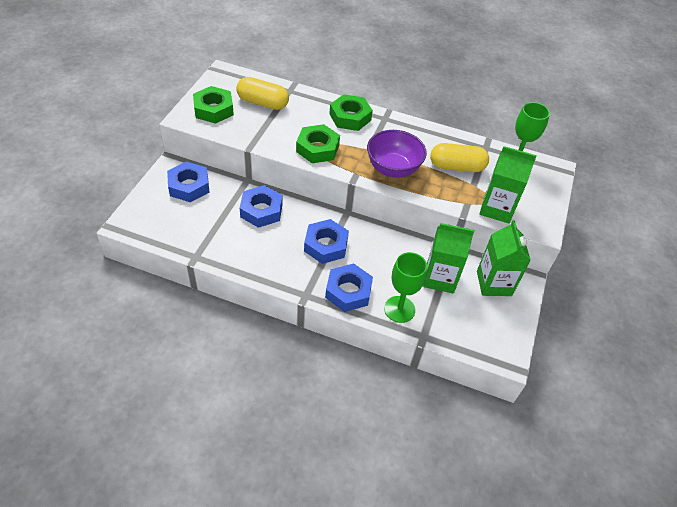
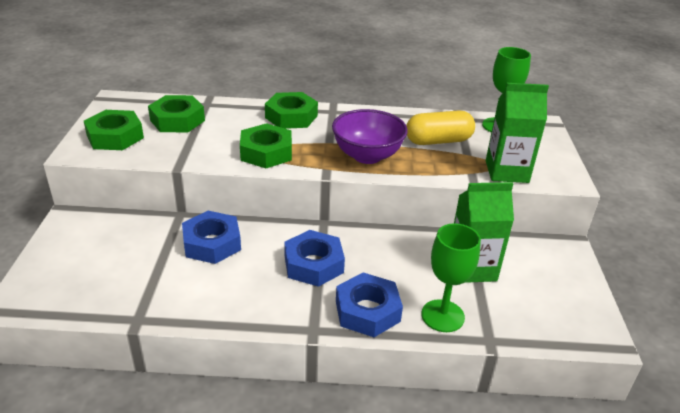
camera: 15 degrees left, 15 degrees down
blue nut [167,161,210,202] -> none
yellow capsule [237,77,289,110] -> green nut [148,95,205,132]
green carton [477,220,531,296] -> none

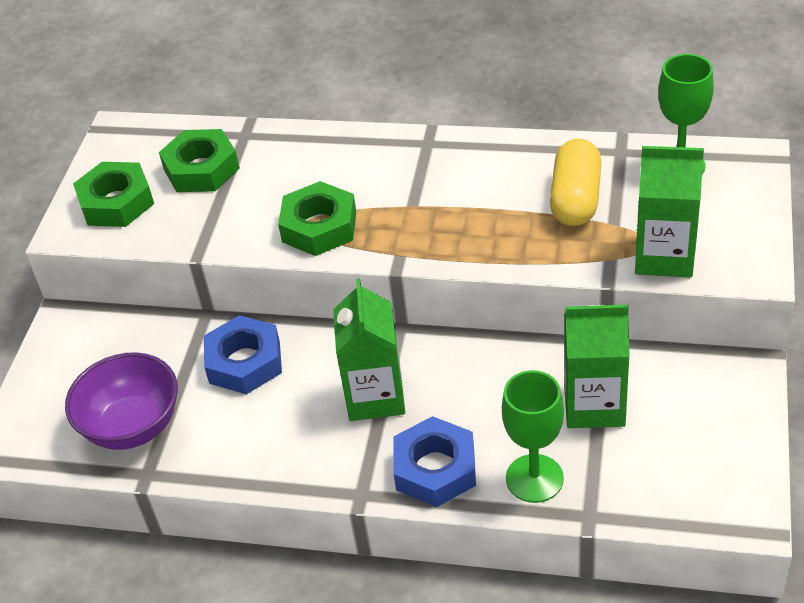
camera: 15 degrees right, 10 degrees up
green nut [265,92,318,129] -> none
blue nut [284,230,345,287] -> green carton [333,278,405,421]
purple bowl [332,109,408,164] -> purple bowl moved to [65,352,178,450]
yellow capsule [406,111,475,145] -> yellow capsule turned 75 degrees counterclockwise [550,139,602,226]

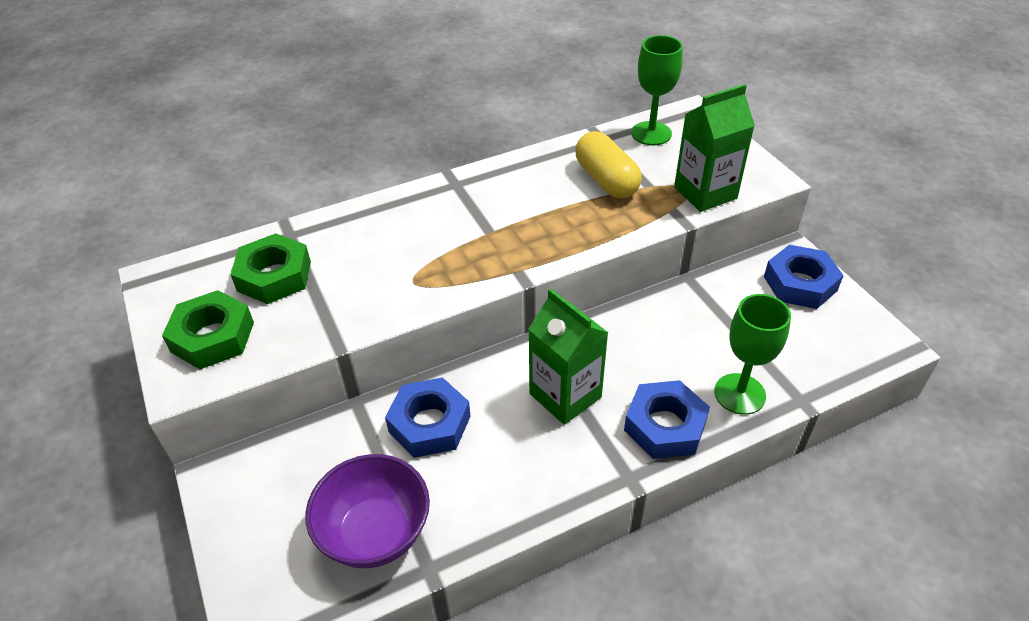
camera: 40 degrees left, 0 degrees up
green nut [278,181,356,256] -> none
green carton [564,304,630,428] -> none
none -> blue nut [764,245,844,309]

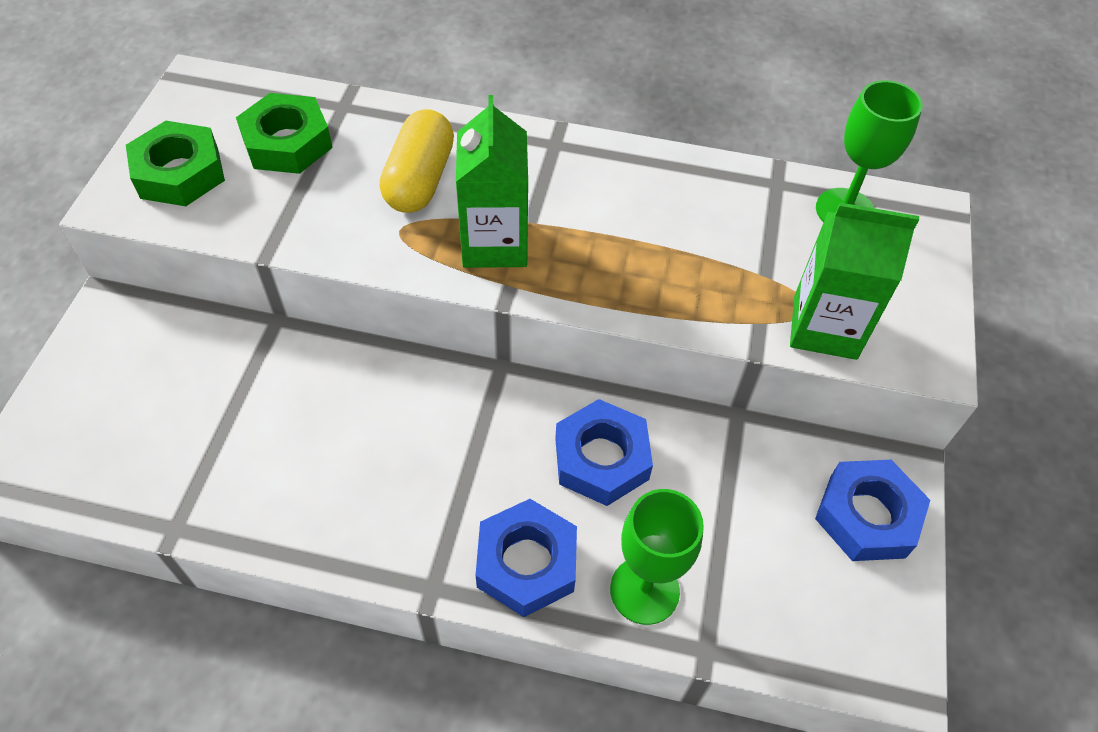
camera: 35 degrees right, 10 degrees up
purple bowl [305,454,430,568] -> none
blue nut [385,377,470,458] -> blue nut moved to [555,399,653,506]
green carton [528,288,609,425] -> green carton moved to [456,95,528,268]
yellow capsule [575,131,642,198] -> yellow capsule moved to [380,109,454,213]

